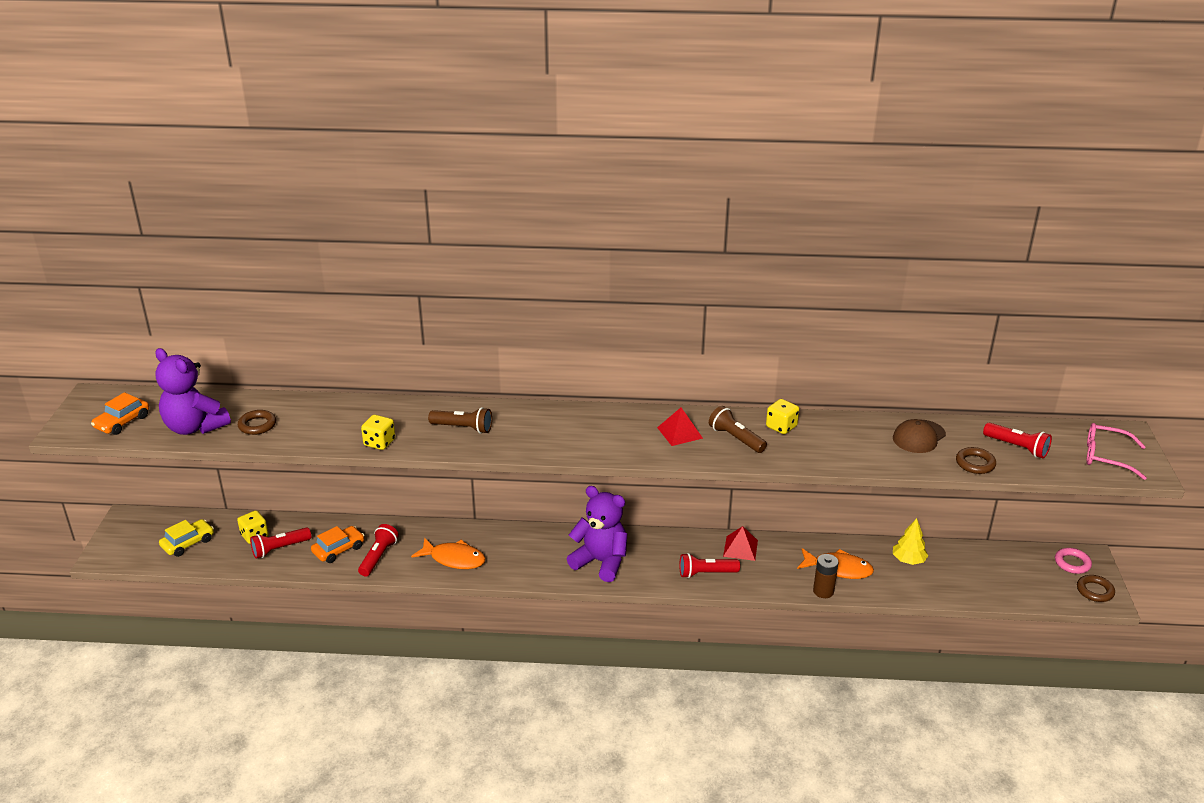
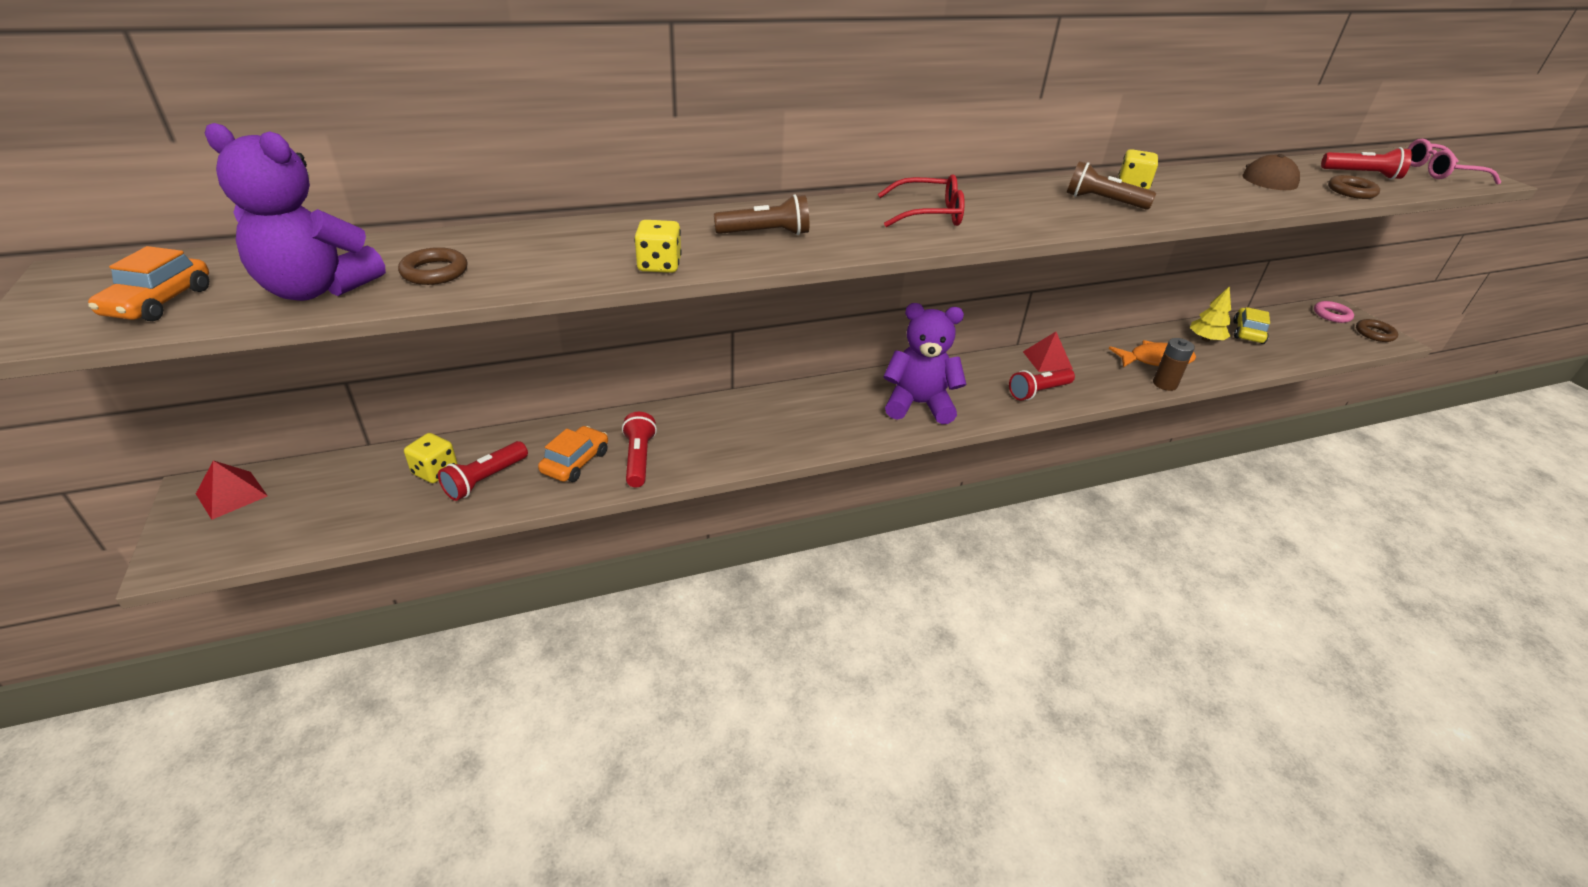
camera: 25 degrees left, 5 degrees up
yellow car [159,519,214,557] -> yellow car moved to [1233,307,1270,344]
orange fish [411,538,486,569] -> none
red pyramid [657,407,703,446] -> red pyramid moved to [196,460,268,520]
none -> red glasses [878,174,965,227]

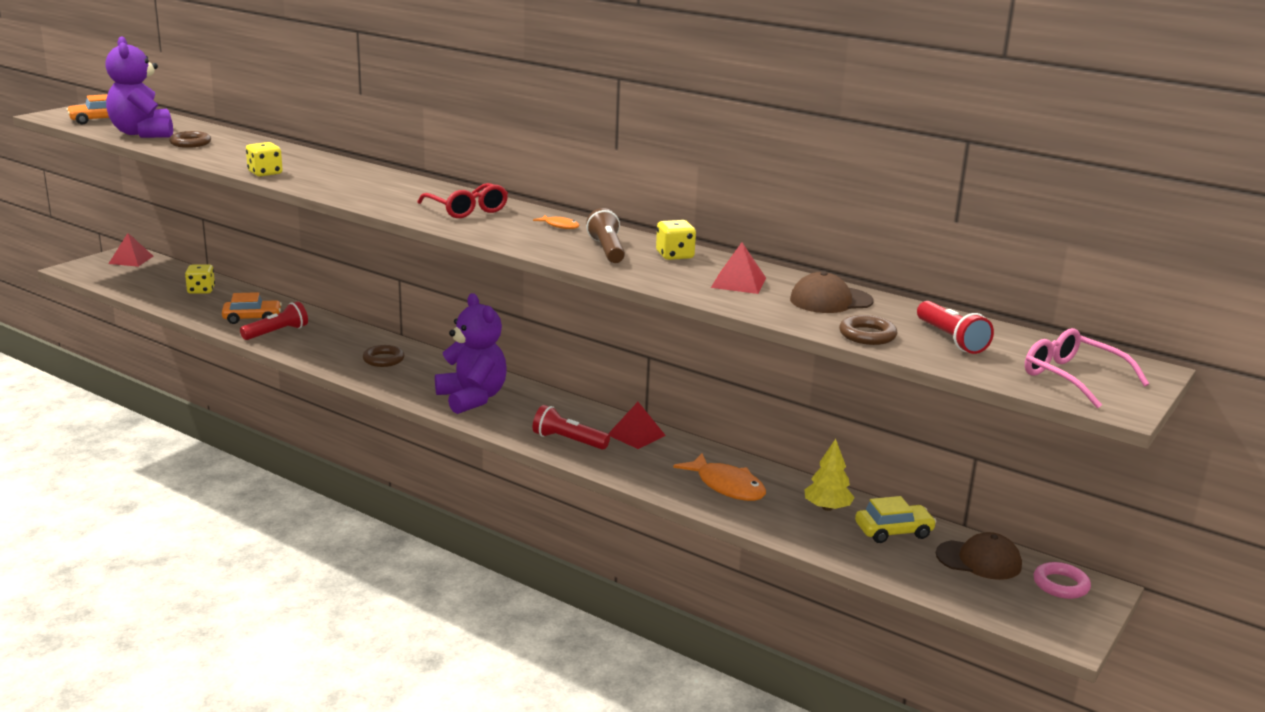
camera: 55 degrees right, 15 degrees down
red flashlight [438,441,528,501] -> none
brown flashlight [714,194,809,235] -> none
brown battery [1153,338,1195,391] -> none
brown ring [1356,319,1398,342] -> brown ring moved to [363,345,405,367]
none -> orange fish [533,215,580,229]
none -> red pyramid [711,242,766,294]
none -> brown cap [936,532,1022,580]

